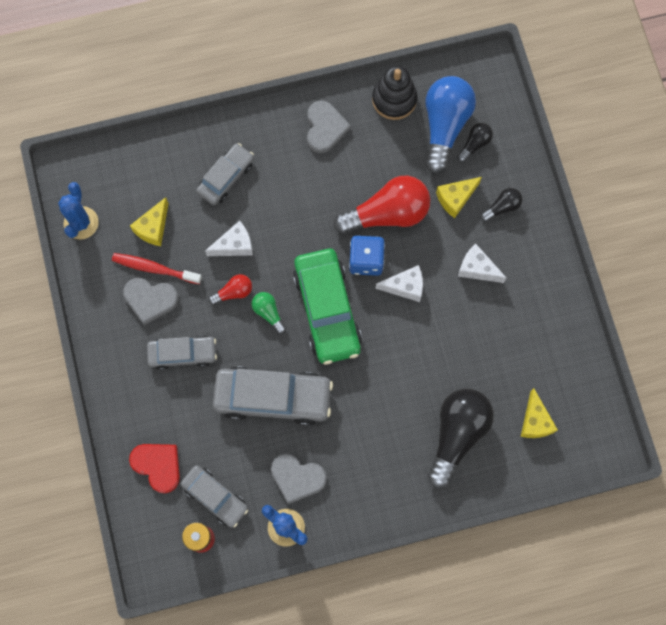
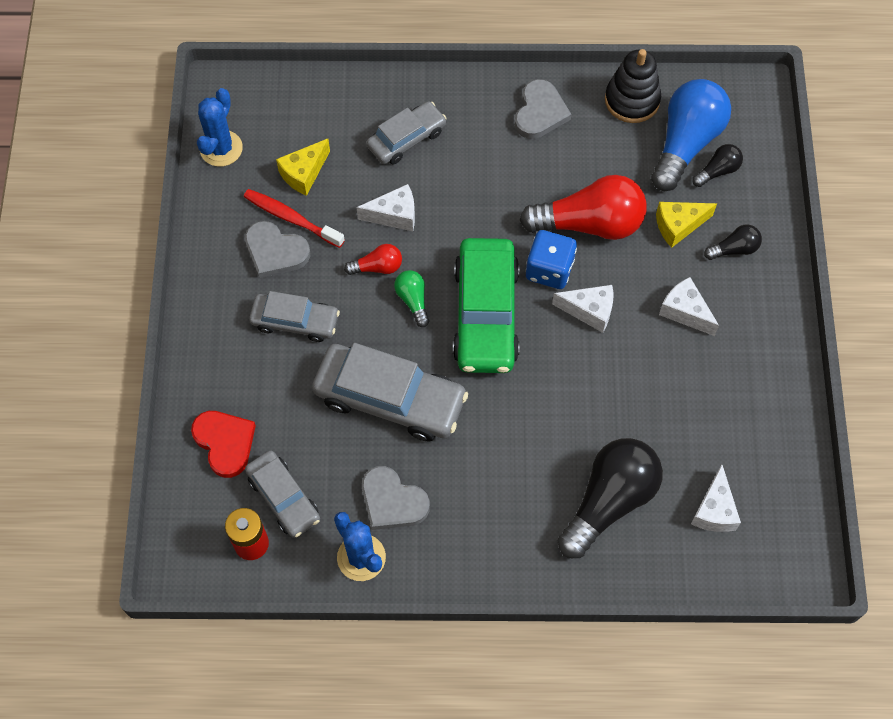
camera: 15 degrees right, 10 degrees down
yellow cheese [521,388,558,438] -> white cheese [691,465,741,532]

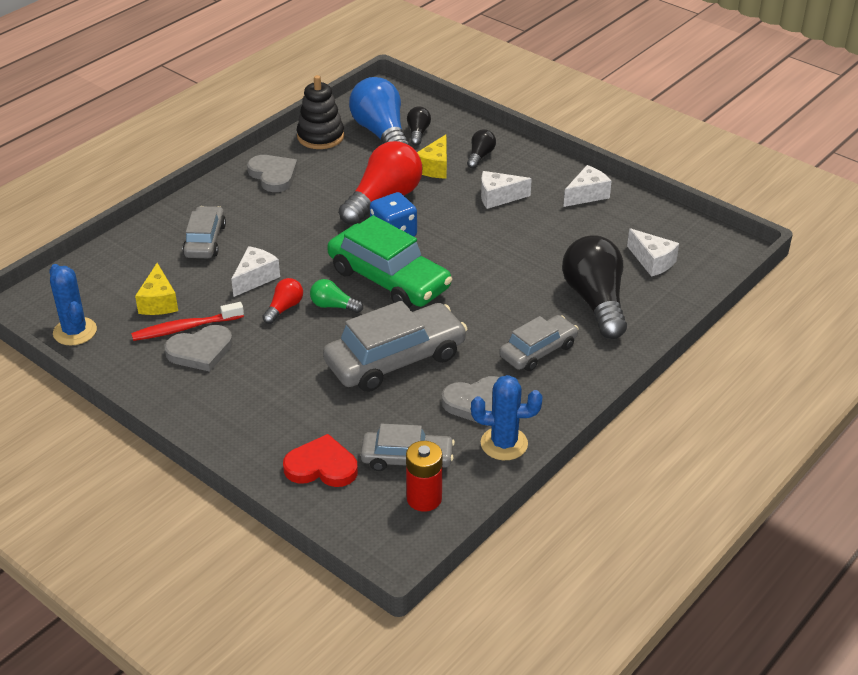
camera: 50 degrees left, 25 degrees down
grey car [249,291,340,342] -> grey car moved to [499,315,579,371]
white cheese [552,285,613,333] -> white cheese moved to [563,165,612,207]

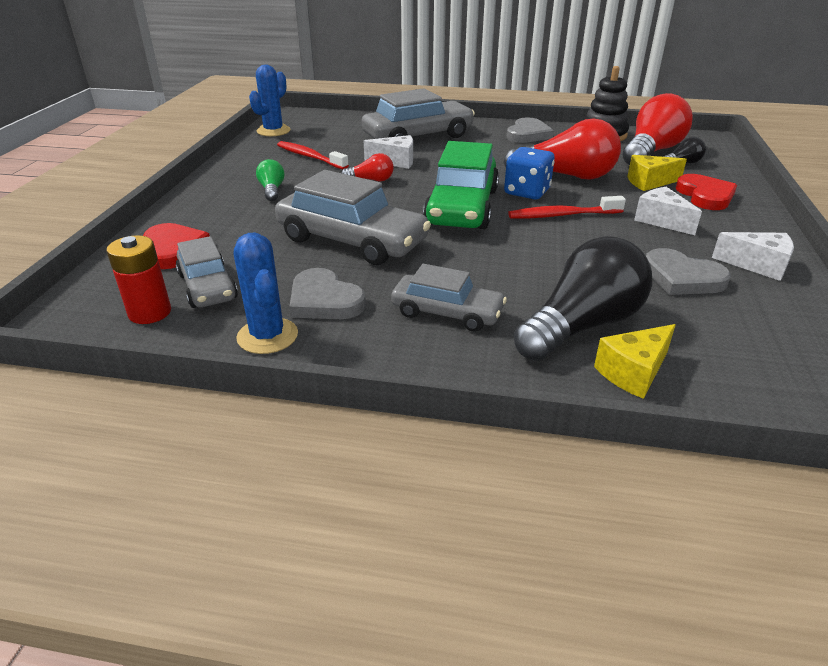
camera: 60 degrees right, 5 degrees down
yellow cheese [135,263,178,315] -> yellow cheese moved to [594,324,676,399]
grey heart [164,325,233,372] -> grey heart moved to [646,248,731,295]
grey car [183,206,226,258] -> grey car [362,88,475,139], size x1.67
green light bulb [310,279,363,313] -> green light bulb moved to [256,159,285,201]
blue light bulb [349,77,410,145] -> red light bulb [623,93,693,165]
black light bulb [467,129,496,169] -> red heart [676,174,737,210]
white cheese [627,228,679,277] -> none
none -> red toothbrush [508,196,626,219]

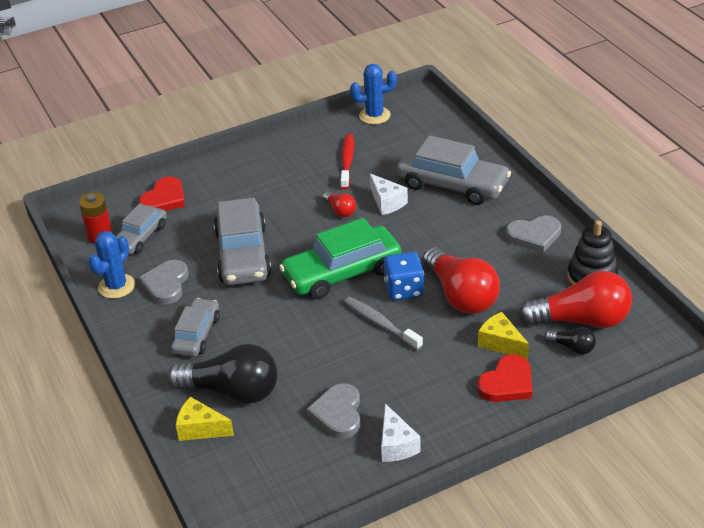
camera: 55 degrees right, 5 degrees up
green light bulb [256,159,285,201] -> none
grey car [391,264,507,332] -> grey car turned 150 degrees counterclockwise [171,298,220,357]
red toothbrush [508,196,626,219] -> grey toothbrush [344,297,423,350]
white cheese [634,187,702,235] -> none

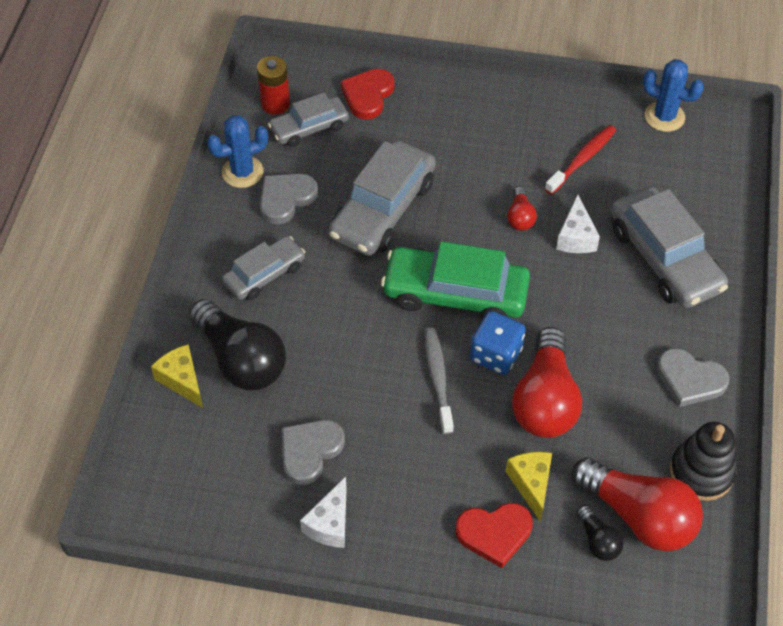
camera: 35 degrees right, 15 degrees up
red heart [139,176,185,211] -> red heart turned 135 degrees clockwise [341,69,395,120]

